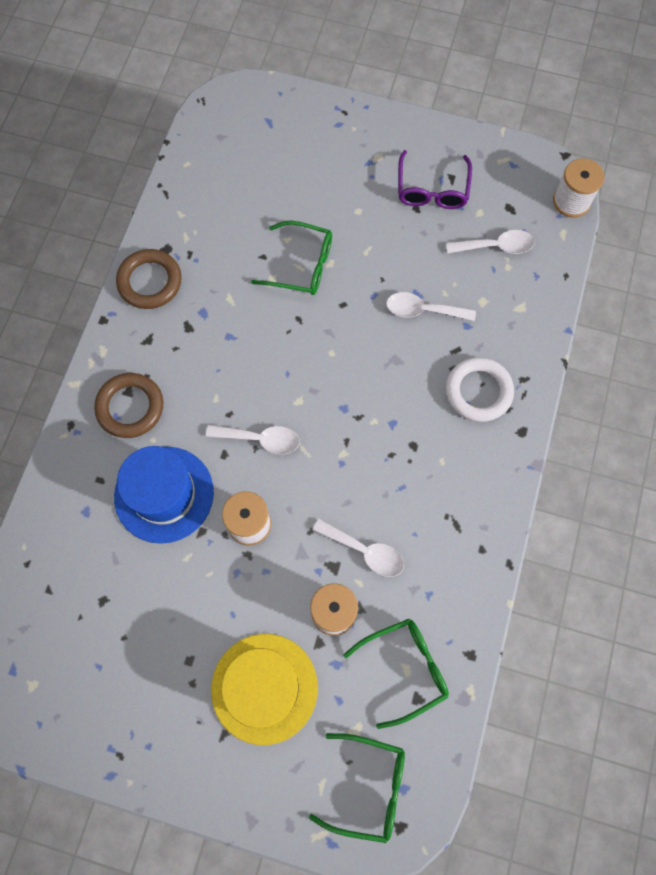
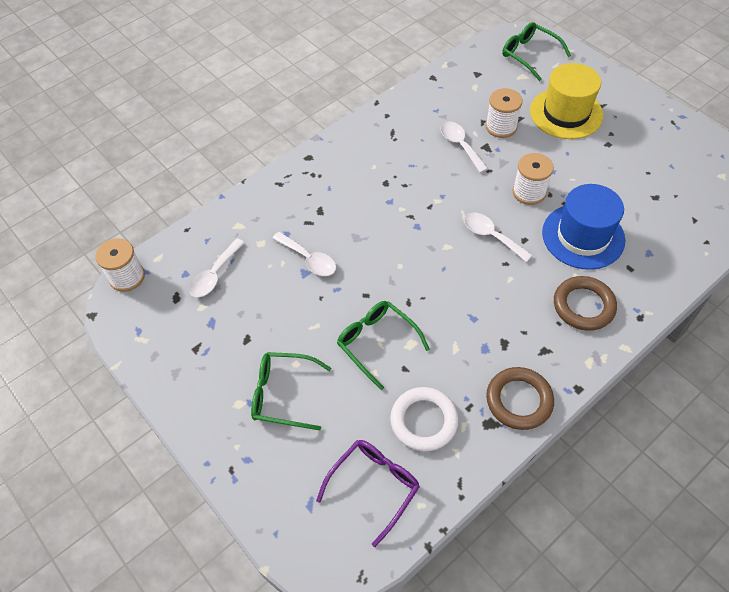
camera: 145 degrees left, 15 degrees down
green glasses [343,619,449,729] -> green glasses moved to [251,352,331,430]
purple glasses [398,150,472,209] -> purple glasses moved to [316,440,420,547]
white spoon [446,230,535,254] -> white spoon turned 90 degrees counterclockwise [189,238,245,297]
white ring [446,357,514,422] -> white ring moved to [390,387,459,452]

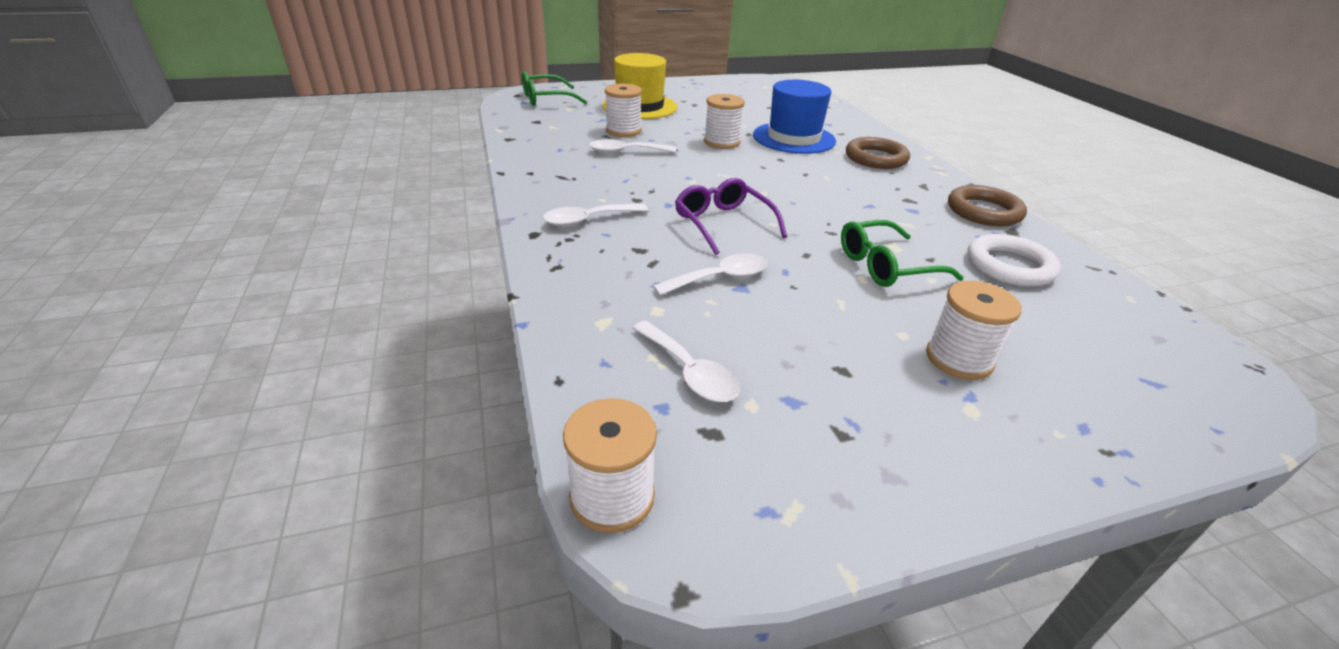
camera: 70 degrees left, 20 degrees down
green glasses [251,352,331,430] -> white spool [926,281,1022,380]
purple glasses [316,440,420,547] -> purple glasses moved to [675,178,787,255]
white spoon [464,212,533,262] -> white spoon moved to [543,204,648,227]

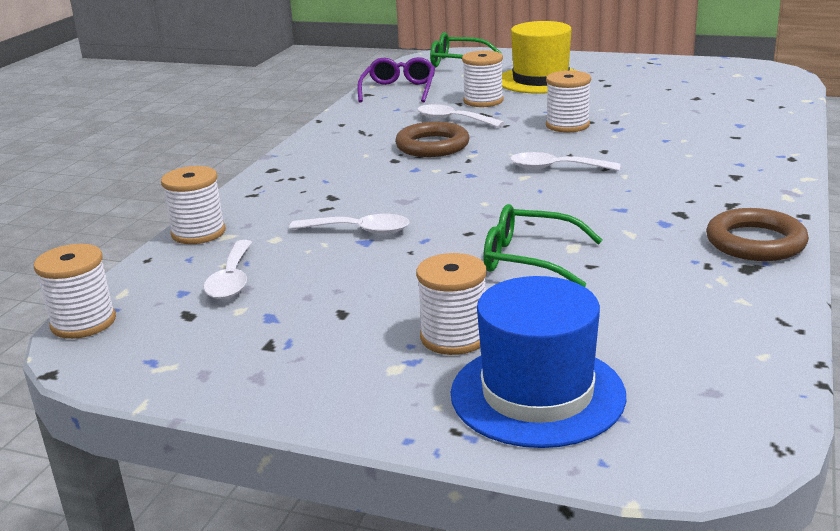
camera: 40 degrees right, 10 degrees down
white spoon [543,204,648,227] -> white spoon moved to [510,152,620,171]
purple glasses [675,178,787,255] -> purple glasses moved to [357,57,435,103]
blue hat [753,80,836,154] -> blue hat moved to [451,276,626,448]
brown ring [846,137,910,169] -> brown ring moved to [395,122,469,157]
white ring [967,234,1061,287] -> none
none -> white spool [161,166,226,244]

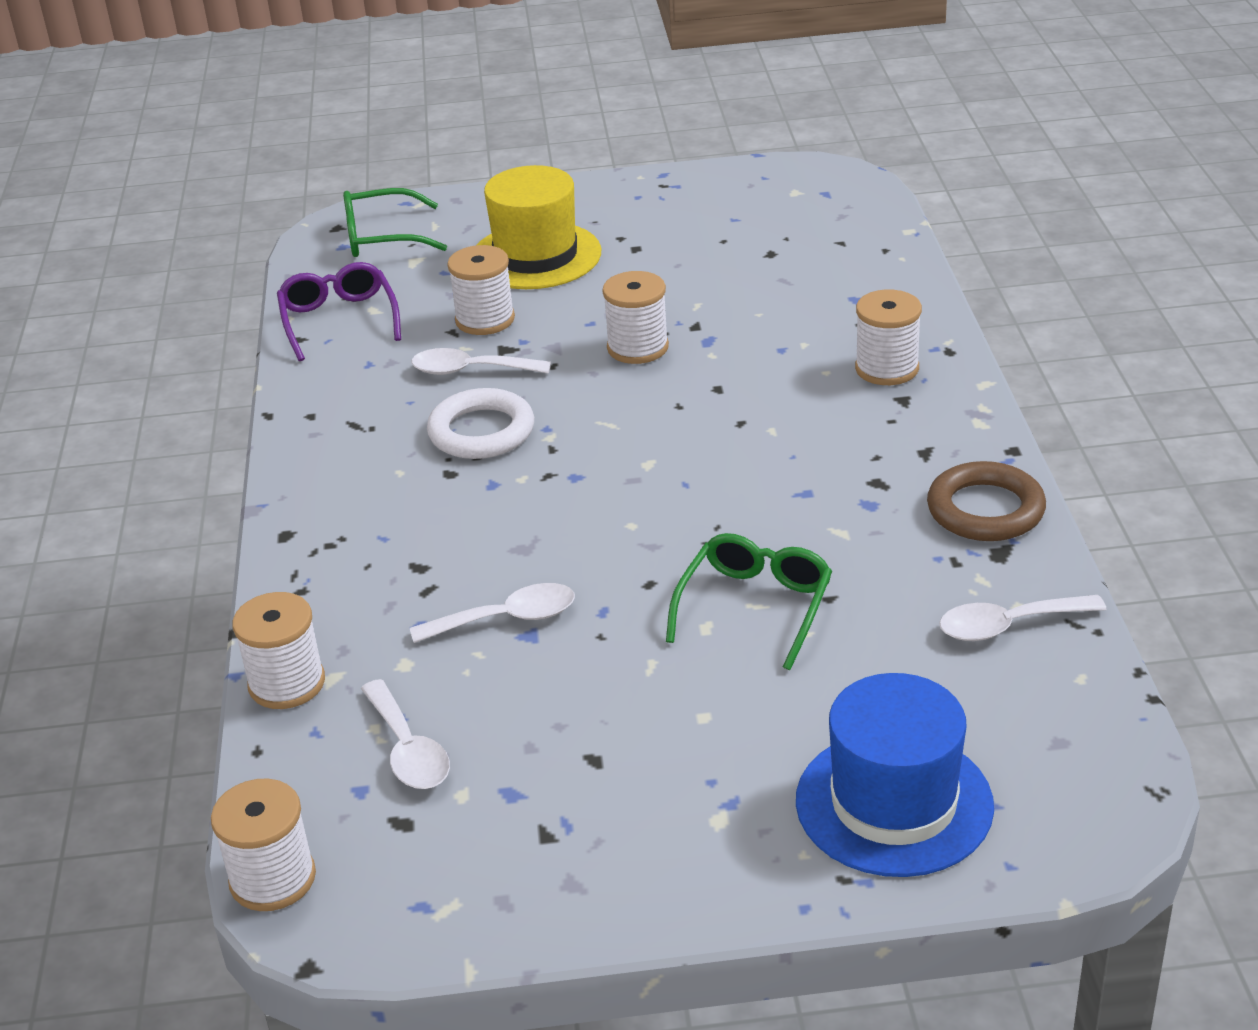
camera: 25 degrees left, 10 degrees up
brown ring [395,122,469,157] -> white ring [427,388,534,459]
white spool [416,253,487,355] -> white spool moved to [855,290,922,385]
green glasses [483,204,603,287] -> green glasses turned 120 degrees clockwise [666,533,832,670]
white spoon [510,152,620,171] -> white spoon moved to [939,595,1106,641]

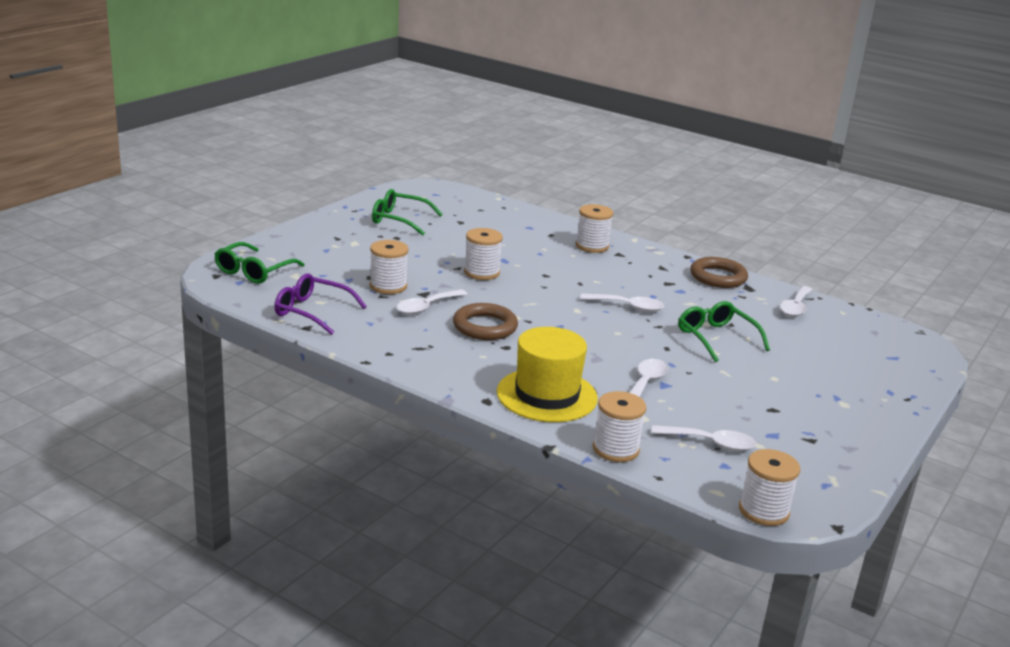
camera: 55 degrees left, 10 degrees down
white ring [427,388,534,459] -> brown ring [453,303,518,340]
yellow hat [477,165,601,289] -> yellow hat moved to [497,327,598,422]
blue hat [796,673,994,877] -> none
none -> green glasses [372,189,443,235]
none -> white spoon [580,294,664,312]

